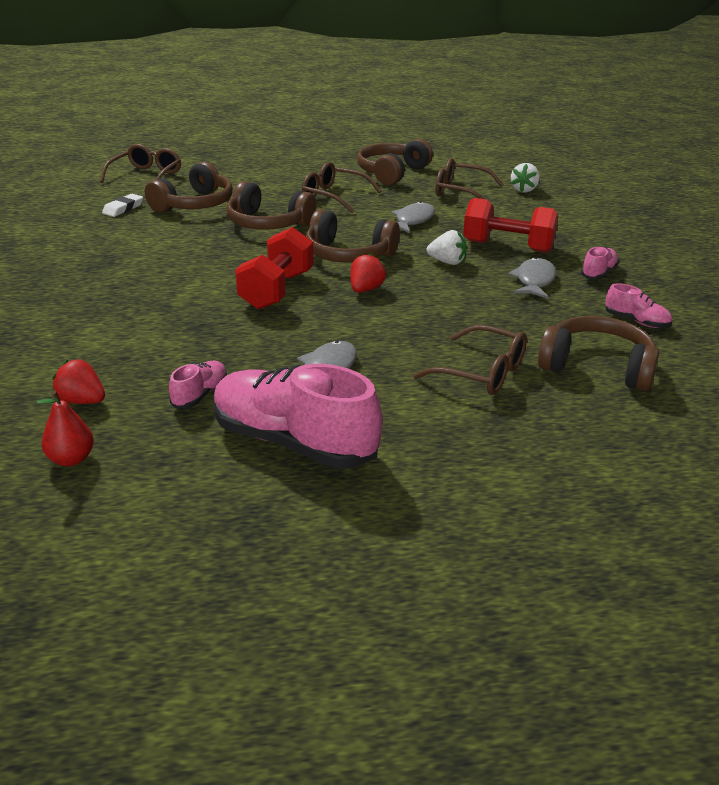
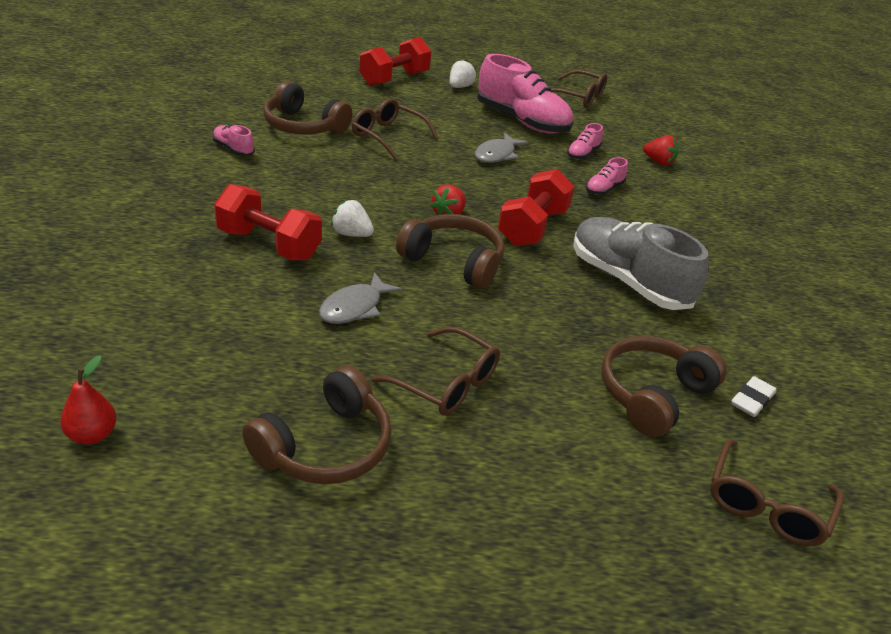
camera: 175 degrees left, 5 degrees up
red pear [36,390,94,466] -> red pear moved to [60,355,117,444]
brown headphones [226,181,316,230] -> none
brown glasses [435,158,503,199] -> brown glasses moved to [551,70,607,108]
grey fish [508,257,556,299] -> none
white strawberry [511,163,540,192] -> white strawberry moved to [450,60,476,88]
pink shoe [581,246,619,279] -> pink shoe moved to [586,157,628,195]
none -> red dumbbell [360,37,431,86]
none -> grey shoe [573,217,708,310]

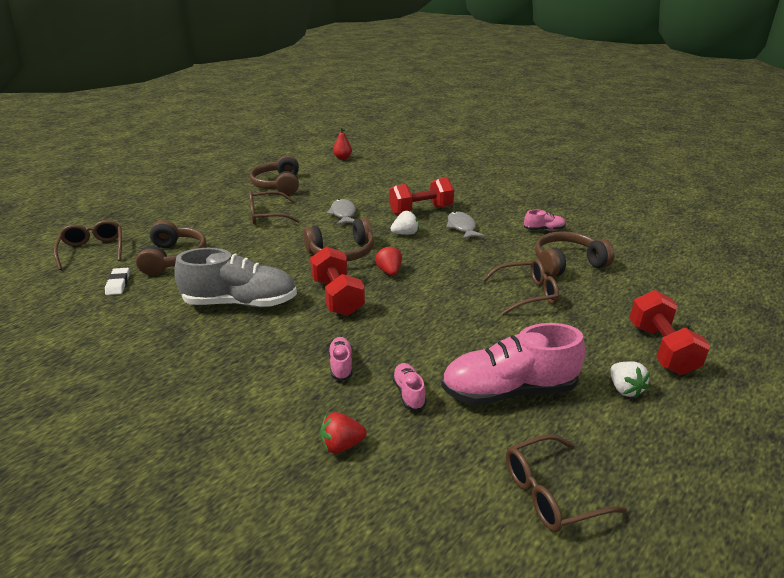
camera: 135 degrees right, 5 degrees down
grey fish [475,133,528,163] -> grey fish moved to [446,211,485,240]

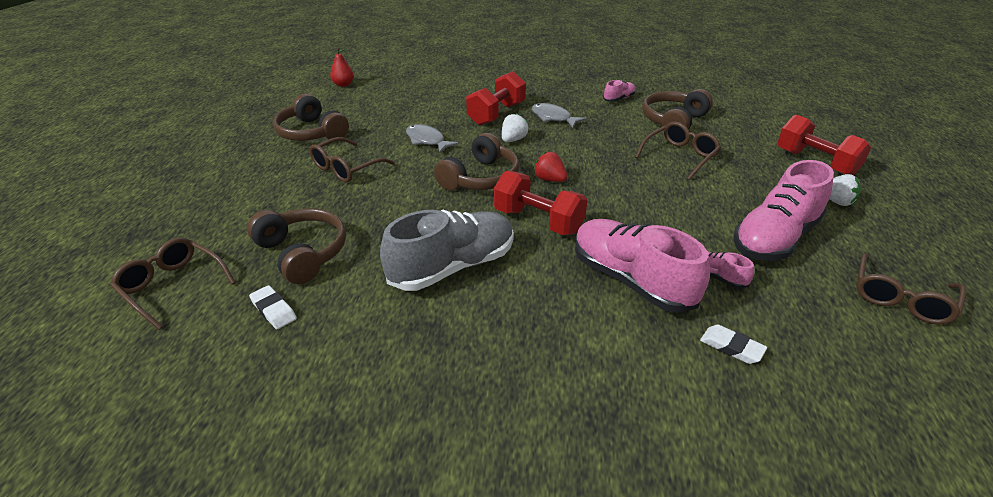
camera: 35 degrees left, 5 degrees up
red strawberry [320,412,367,453] -> white eraser [700,325,767,364]
pink shoe [328,337,353,381] -> pink shoe [575,219,710,313], size x2.23

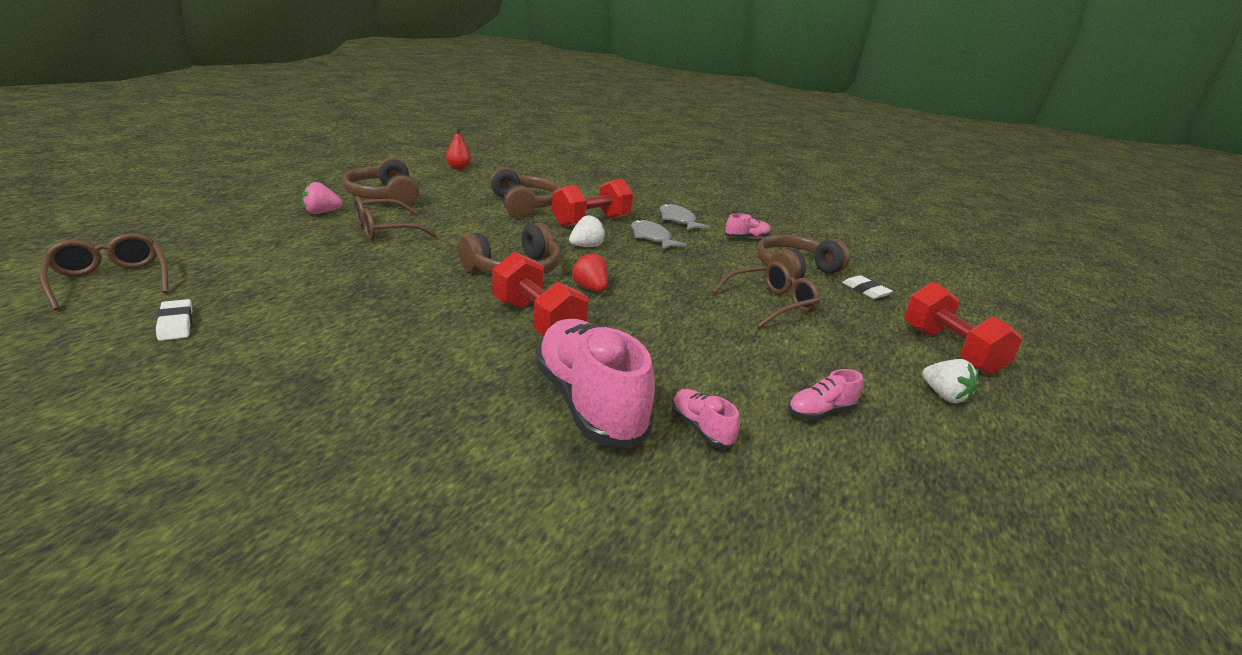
camera: 15 degrees right, 10 degrees down
brown headphones [247,208,346,284] -> brown headphones moved to [490,167,561,217]
grey shoe [380,210,514,291] -> none
grey fish [406,124,459,153] -> grey fish moved to [660,203,710,231]
white eraser [700,325,767,364] -> white eraser moved to [842,275,893,299]
pink shoe [733,160,834,261] -> pink shoe [788,369,863,420], size x0.45
brown glasses [856,253,966,325] -> none
none -> pink strawberry [302,182,343,214]

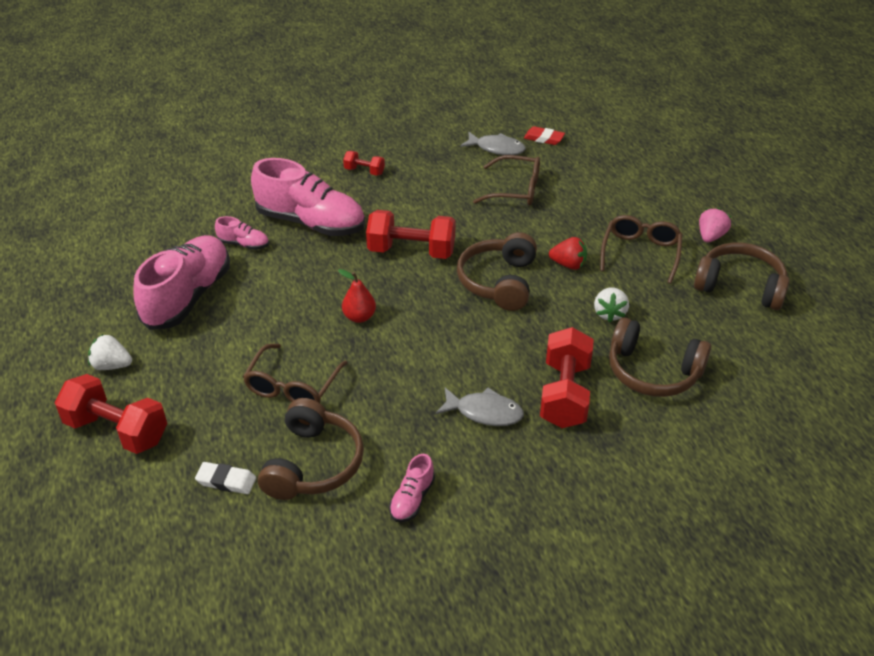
camera: 140 degrees right, 15 degrees up
brown glasses [40,233,169,310] -> brown glasses moved to [473,155,540,206]
white eraser [156,299,192,341] -> red eraser [524,126,565,145]
red pear [446,126,471,170] -> red pear moved to [338,269,376,323]
white strawberry [569,215,606,247] -> white strawberry moved to [594,287,629,322]
red strawberry [571,252,608,292] -> red strawberry moved to [549,237,587,270]
grey fish [660,203,710,231] -> grey fish moved to [460,132,525,155]
pink shoe [788,369,863,420] -> pink shoe [133,235,230,330], size x2.23
none -> red dumbbell [343,151,385,176]

